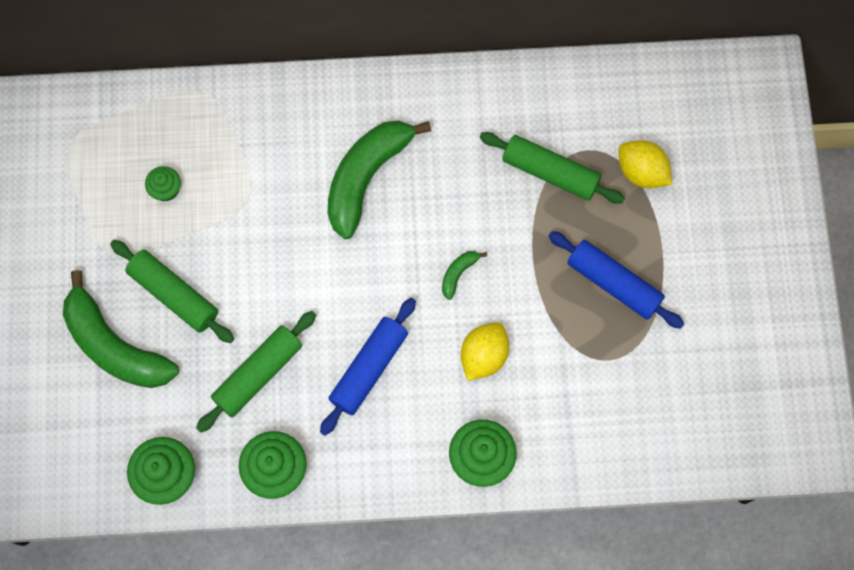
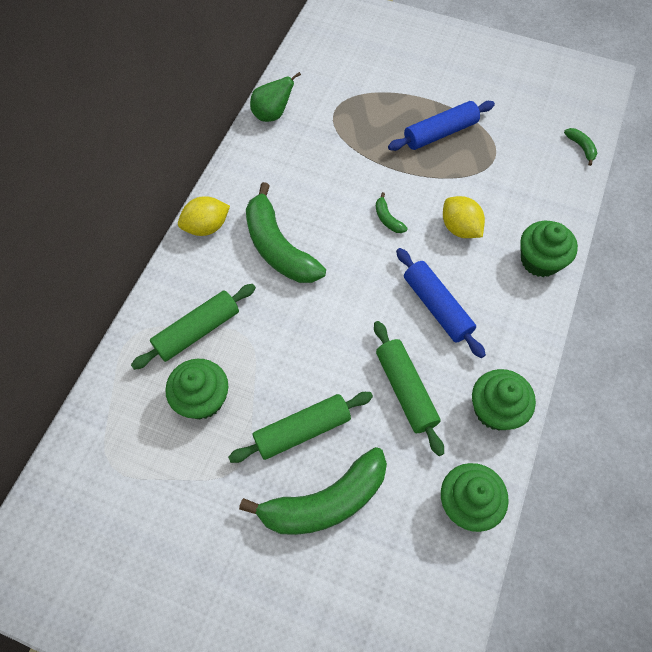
camera: 65 degrees left, 10 degrees down
green cupcake [145,166,181,201] -> green cupcake [165,359,228,420], size x1.77
green rolling pin [480,132,625,204] -> green rolling pin moved to [131,284,256,370]
yellow lemon [618,140,672,188] -> yellow lemon moved to [178,196,230,236]
none -> green pear [250,72,301,122]
none -> green banana [564,128,597,166]

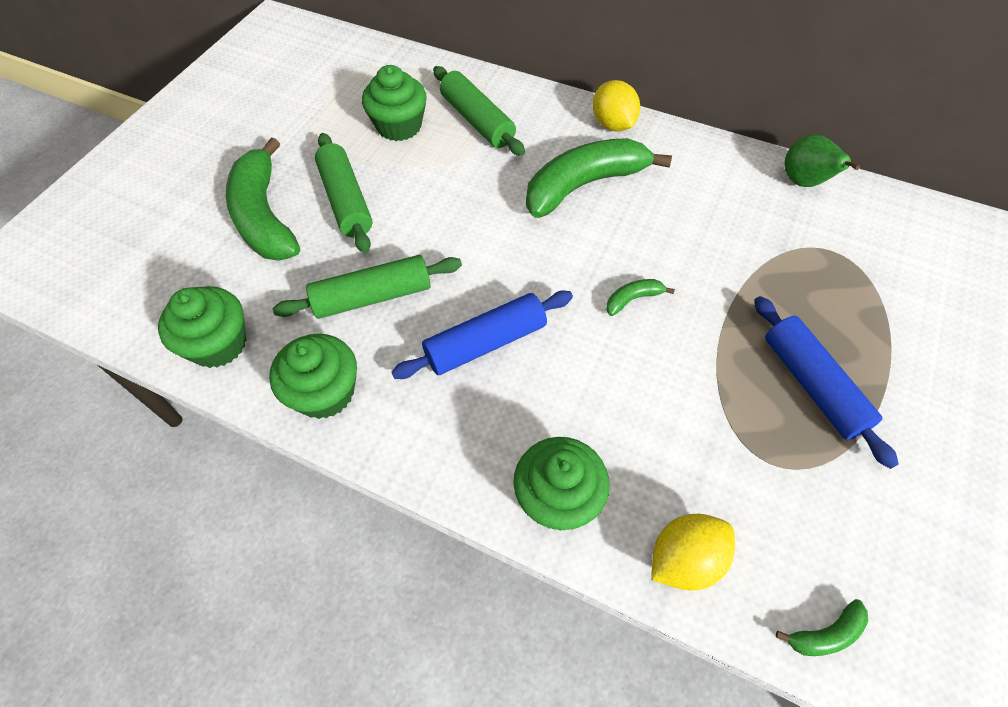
camera: 95 degrees right, 5 degrees down
yellow lemon [443,196,485,238] -> yellow lemon moved to [651,514,735,591]

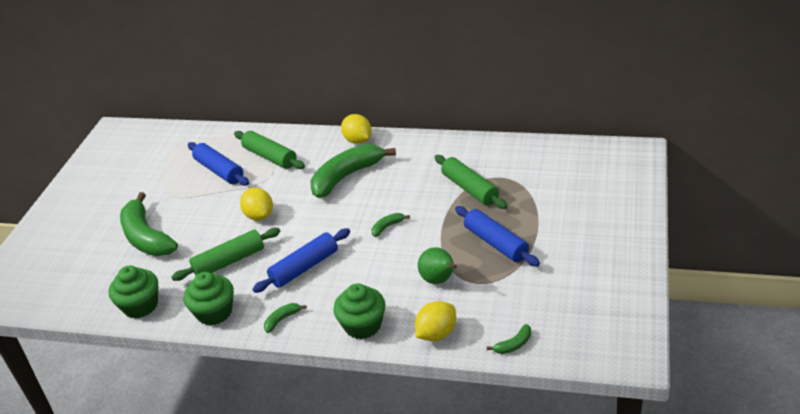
camera: 10 degrees left, 20 degrees down
green rolling pin [315,133,372,253] -> green rolling pin moved to [435,155,507,209]
green cupcake [362,65,427,141] -> blue rolling pin [188,142,249,186]
green pear [784,135,860,187] -> green pear moved to [418,247,457,284]
none -> yellow lemon [240,188,273,221]
none -> green banana [264,303,307,333]

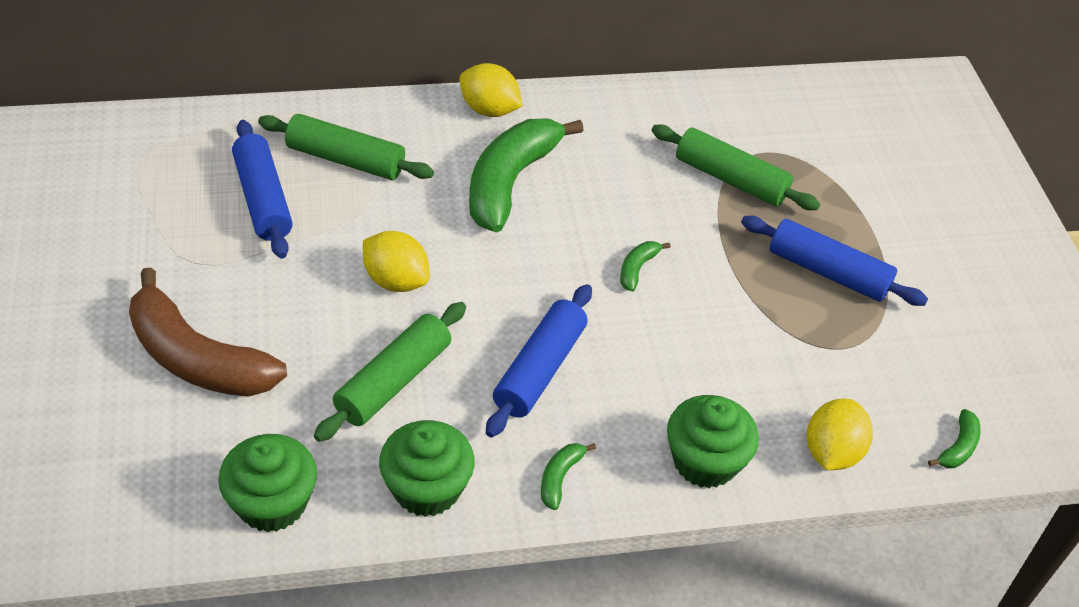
camera: 30 degrees left, 10 degrees up
green banana [120,192,178,256] -> brown banana [129,267,287,397]
blue rolling pin [188,142,249,186] -> blue rolling pin turned 45 degrees clockwise [232,120,293,259]
green pear [418,247,457,284] -> none

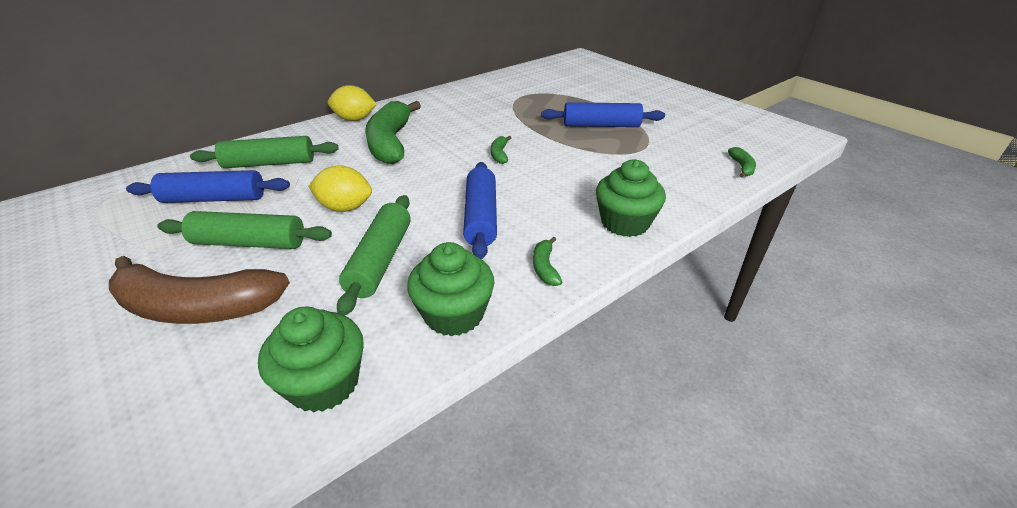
camera: 25 degrees left, 10 degrees down
blue rolling pin [232,120,293,259] -> blue rolling pin turned 45 degrees counterclockwise [126,170,290,203]
green rolling pin [652,124,820,210] -> green rolling pin moved to [157,211,332,249]
yellow lemon [807,399,873,470] -> none

